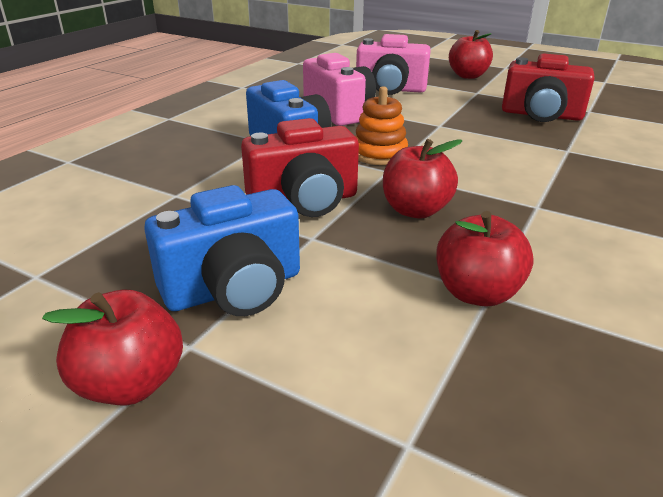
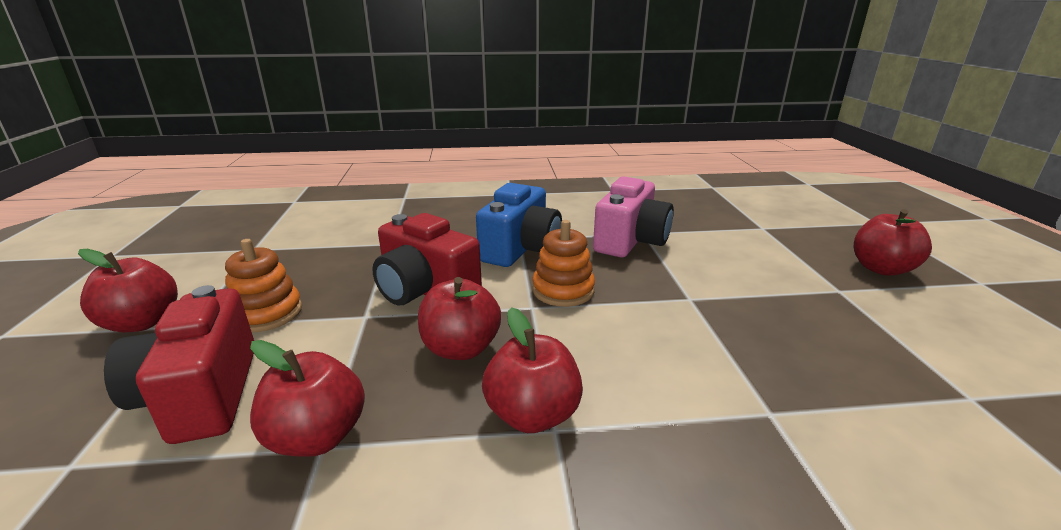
camera: 55 degrees right, 5 degrees down
blue camera [144,185,300,316] -> orange stacking toy [225,239,302,332]
pink camera [356,34,431,95] -> none
red camera [502,53,594,122] -> red camera moved to [104,285,254,444]
none -> red apple [482,307,583,433]

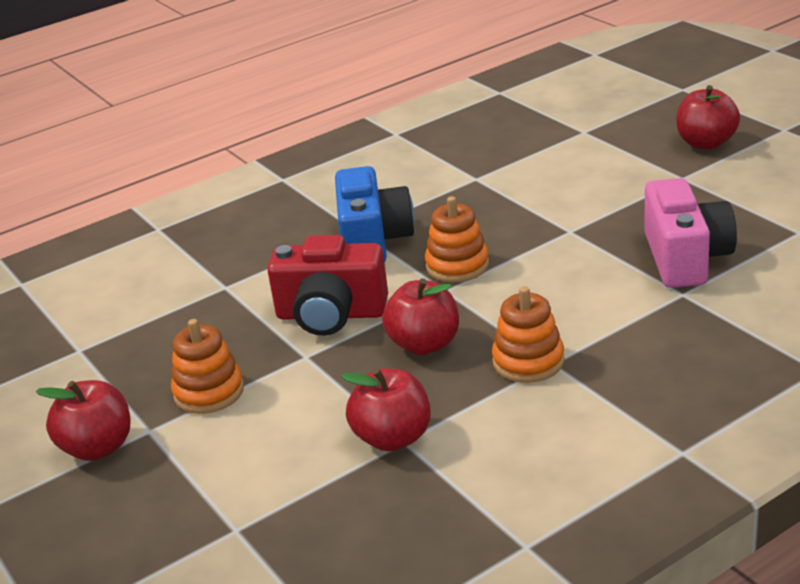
camera: 25 degrees left, 5 degrees up
red camera [104,285,254,444] -> none
red apple [482,307,583,433] -> orange stacking toy [492,286,565,383]
pink camera [593,176,674,257] -> pink camera moved to [645,178,737,288]

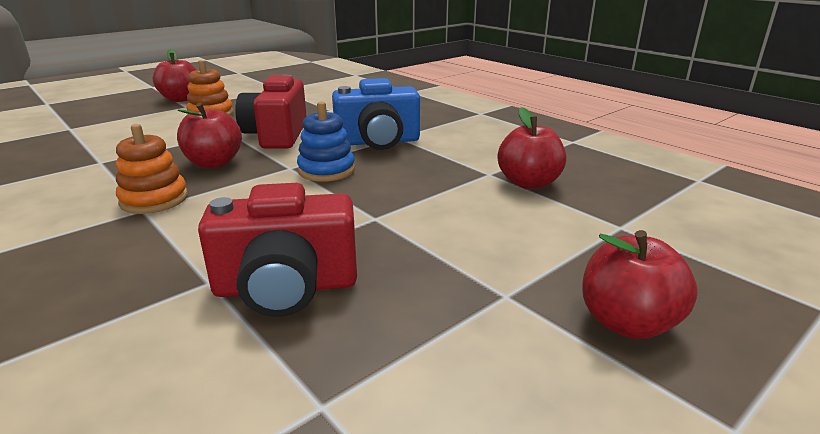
camera: 80 degrees right, 5 degrees down
red apple [341,368,431,451] -> red apple moved to [497,107,566,189]
orange stacking toy [425,196,489,282] -> blue stacking toy [297,102,355,182]
pink camera [645,178,737,288] -> red camera [198,183,357,317]

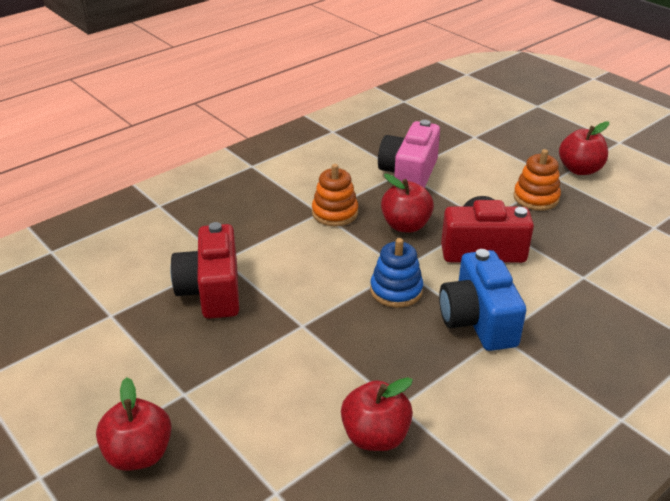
camera: 90 degrees right, 10 degrees up
none -> pink camera [378,120,440,188]

